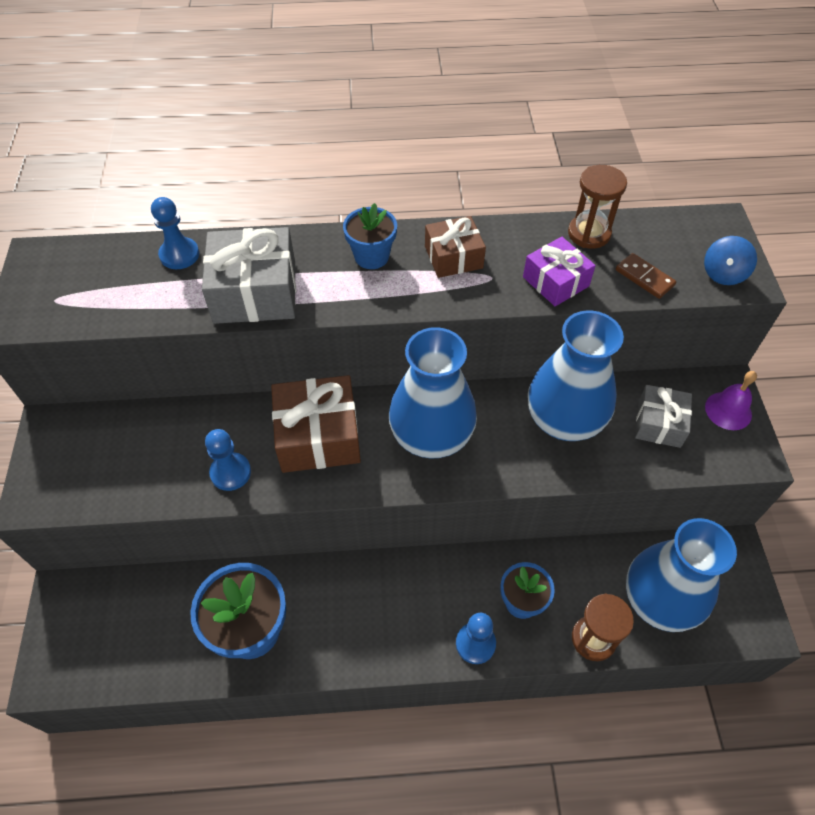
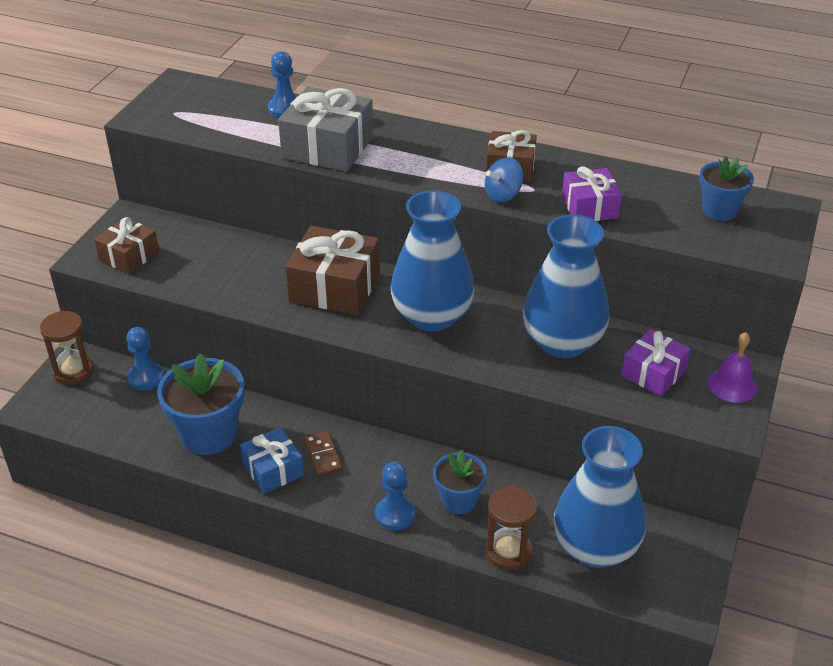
camera: 25 degrees right, 15 degrees down
blue pawn [205,429,251,491] -> blue pawn moved to [126,327,164,390]
blue flower pot [343,203,397,269] -> blue flower pot moved to [699,156,754,221]
brown hourglass [568,165,627,249] -> brown hourglass moved to [40,311,94,385]
brown domino [616,253,676,299] -> brown domino moved to [304,431,342,477]
grey gift [635,385,692,448] -> purple gift [621,329,690,396]
blue spinning top [704,236,757,285] -> blue spinning top moved to [485,157,524,202]
none -> brown gift [94,217,159,274]
none -> blue gift [240,427,304,494]

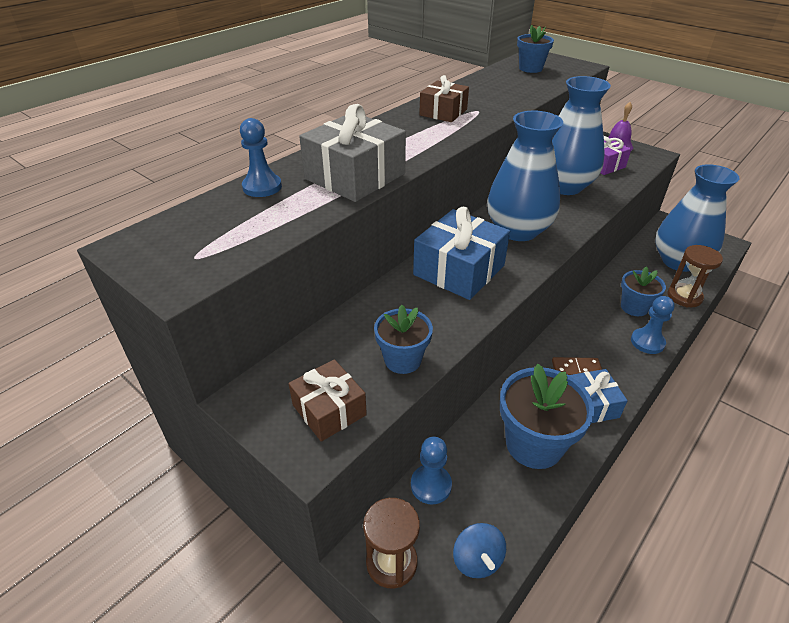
camera: 70 degrees left, 0 degrees up
brown gift [285,226,380,315] -> blue gift [413,207,510,300]
blue spinning top [485,157,524,202] -> blue spinning top moved to [453,523,506,578]
purple gift [562,166,622,221] -> none
none -> blue flower pot [374,305,433,374]

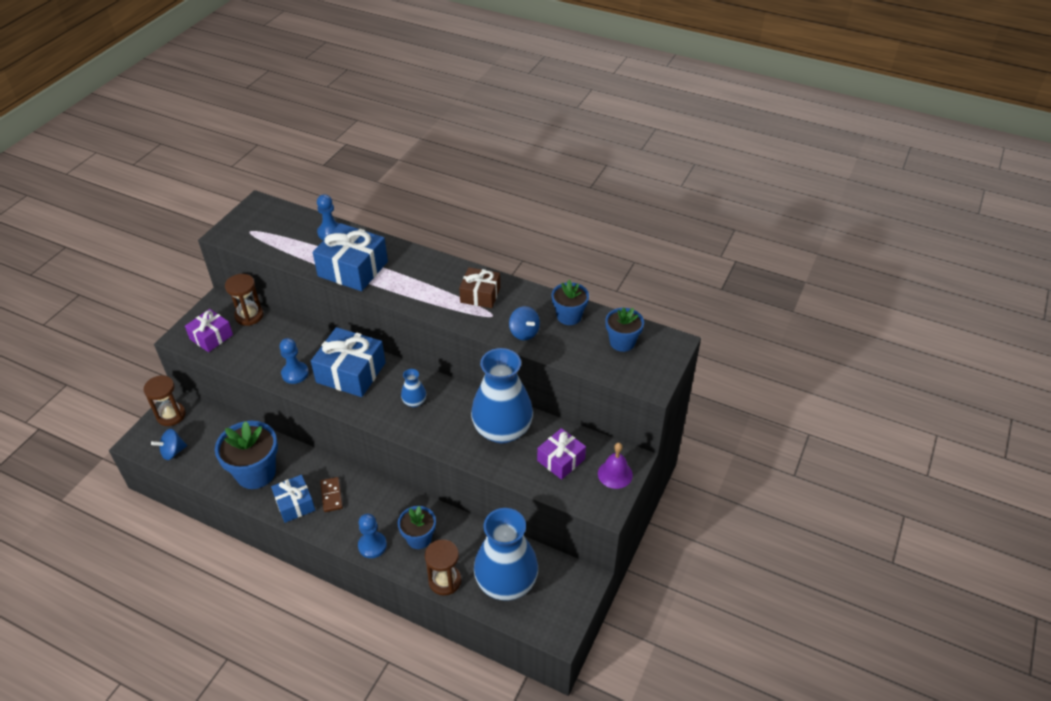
camera: 75 degrees right, 5 degrees up
brown gift [289,359,367,442] -> purple gift [185,309,233,352]
grey gift [299,104,406,202] -> blue gift [313,223,388,291]
blue flower pot [374,305,433,374] -> blue flower pot moved to [552,280,589,325]
blue pawn [411,437,452,505] -> blue pawn moved to [280,338,309,384]
blue vase [487,111,563,241] -> blue vase [401,369,426,407], size x0.42
none -> brown hourglass [225,274,264,326]
none -> blue spinning top [509,306,540,340]

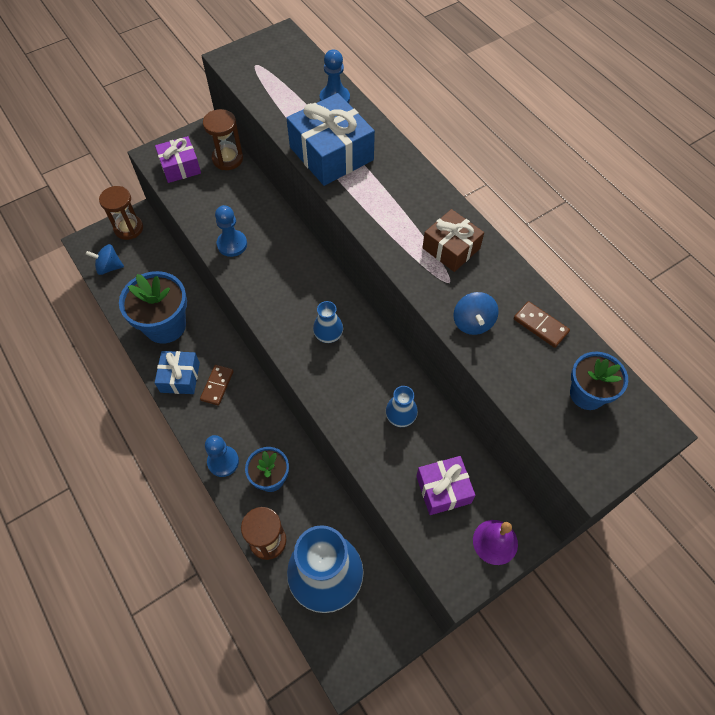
camera: 30 degrees right, 15 degrees up
blue gift [311,327,386,397] -> none
blue vase [471,348,533,444] -> blue vase [386,386,418,427], size x0.42
blue flower pot [552,280,589,325] -> brown domino [514,301,570,348]

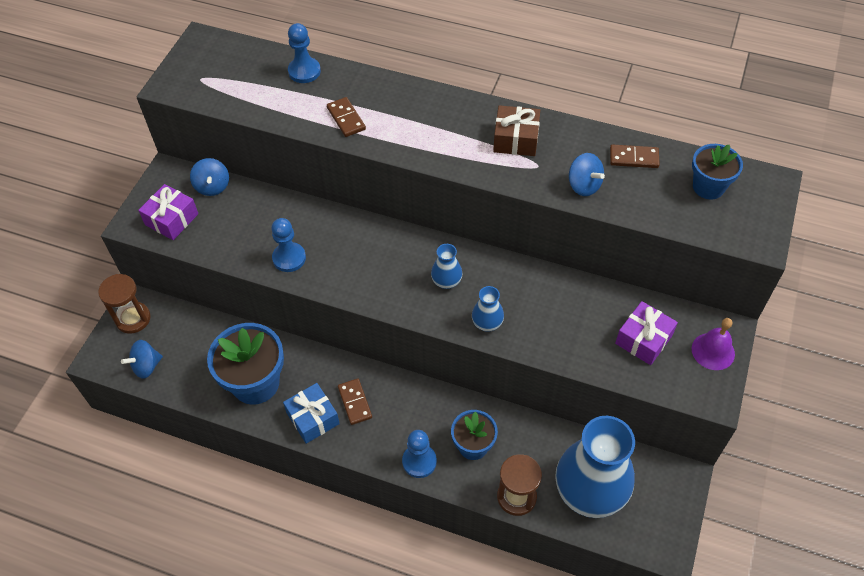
camera: 35 degrees left, 5 degrees down
brown hourglass [203,109,243,170] -> blue spinning top [190,158,229,196]
blue gift [286,93,375,186] -> brown domino [327,97,366,137]
blue vase [386,386,418,427] -> blue vase moved to [472,286,504,332]

